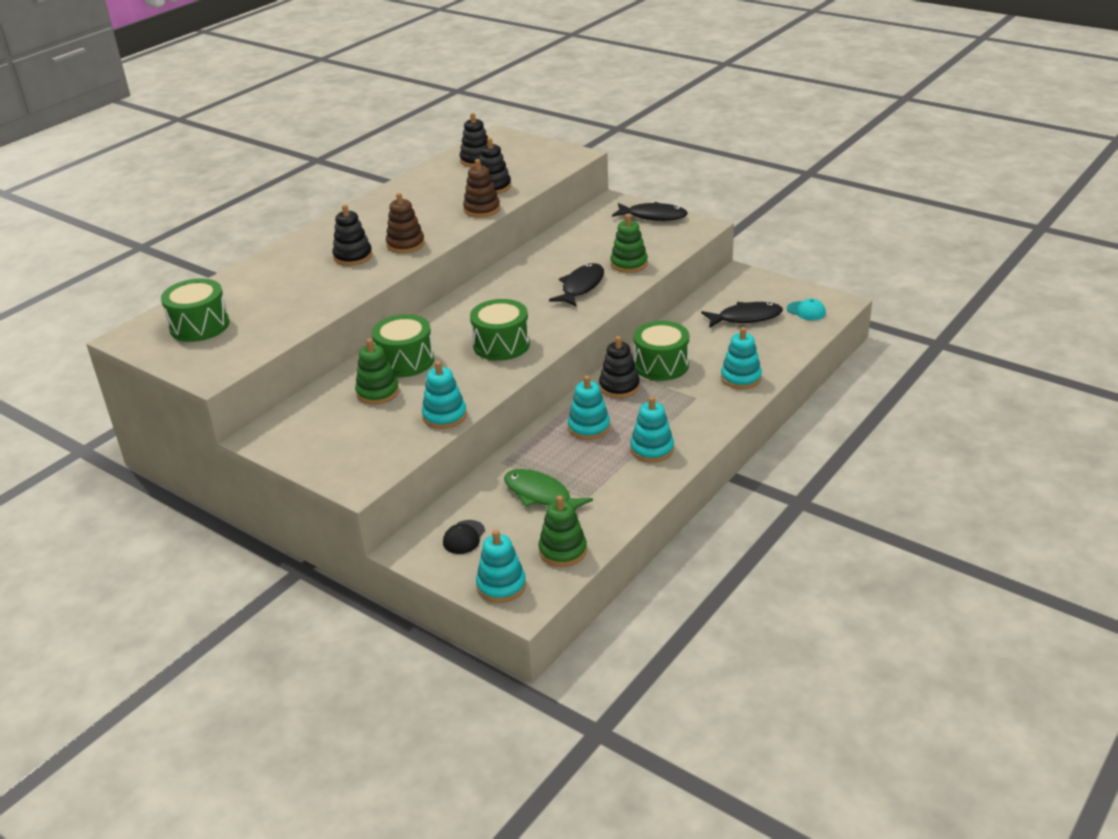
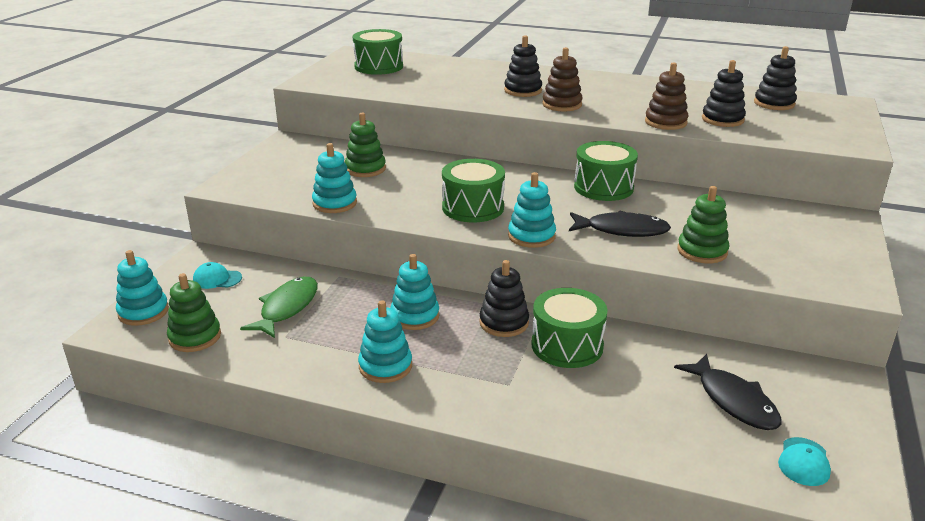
camera: 70 degrees right, 5 degrees down
green drum [372,314,434,377] -> green drum moved to [574,141,638,201]
black cap [443,520,485,554] -> turquoise cap [193,262,242,289]
black fish [612,202,688,221] -> none
turquoise stacking toy [721,327,762,389] -> turquoise stacking toy moved to [508,172,556,248]

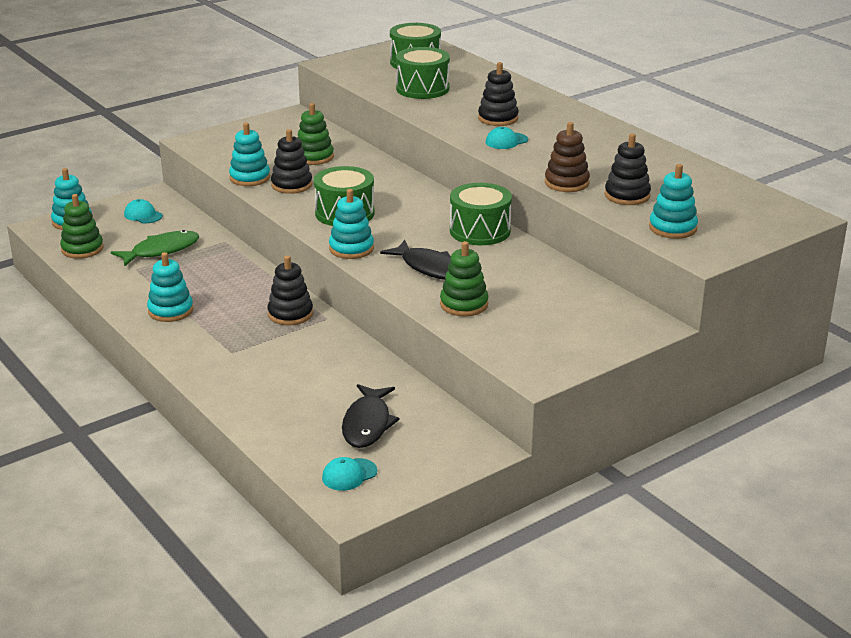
camera: 35 degrees right, 0 degrees up
turquoise stacking toy [390,254,439,330] -> turquoise stacking toy moved to [649,164,698,239]
green drum [531,288,608,368] -> green drum moved to [396,47,450,99]
brown stacking toy [542,47,583,112] -> turquoise cap [486,127,528,149]
black stacking toy [754,46,797,110] -> black stacking toy moved to [271,129,312,194]

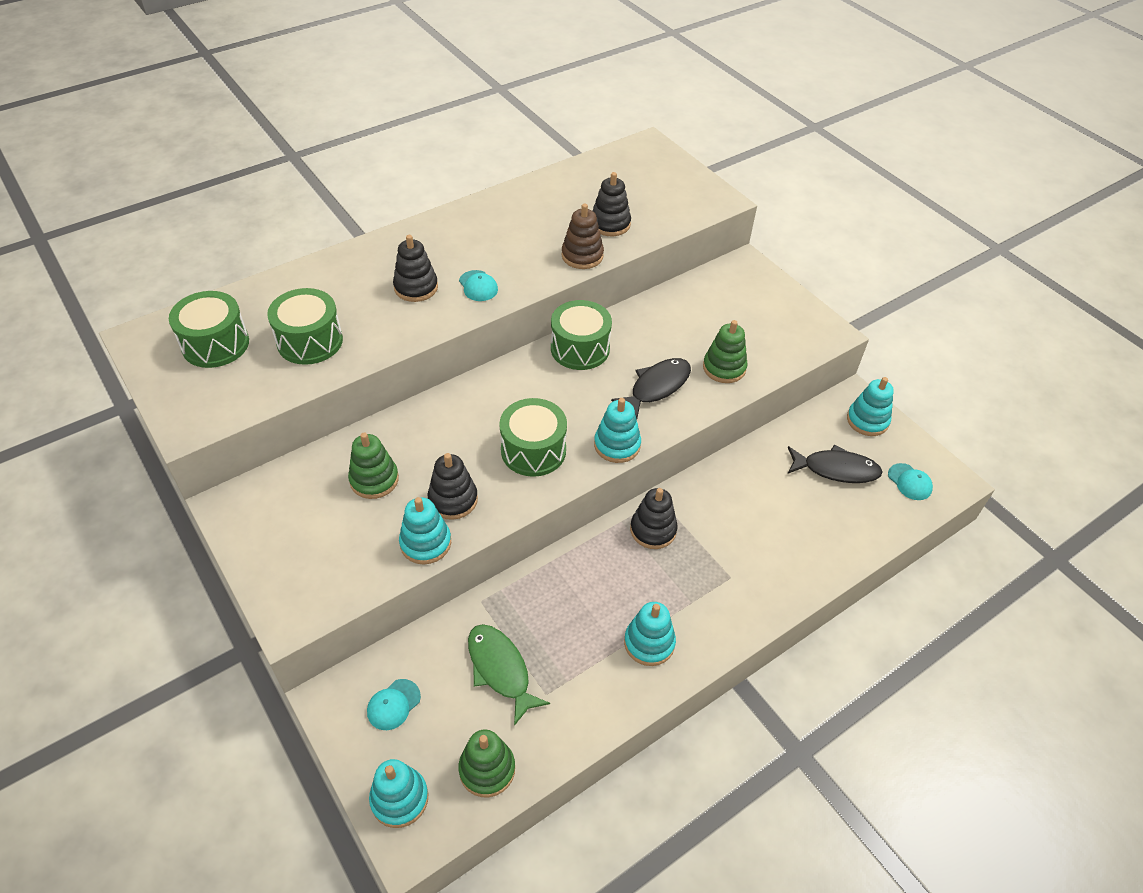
camera: 90 degrees left, 20 degrees up
turquoise stacking toy [649,164,698,239] -> turquoise stacking toy moved to [847,377,894,436]

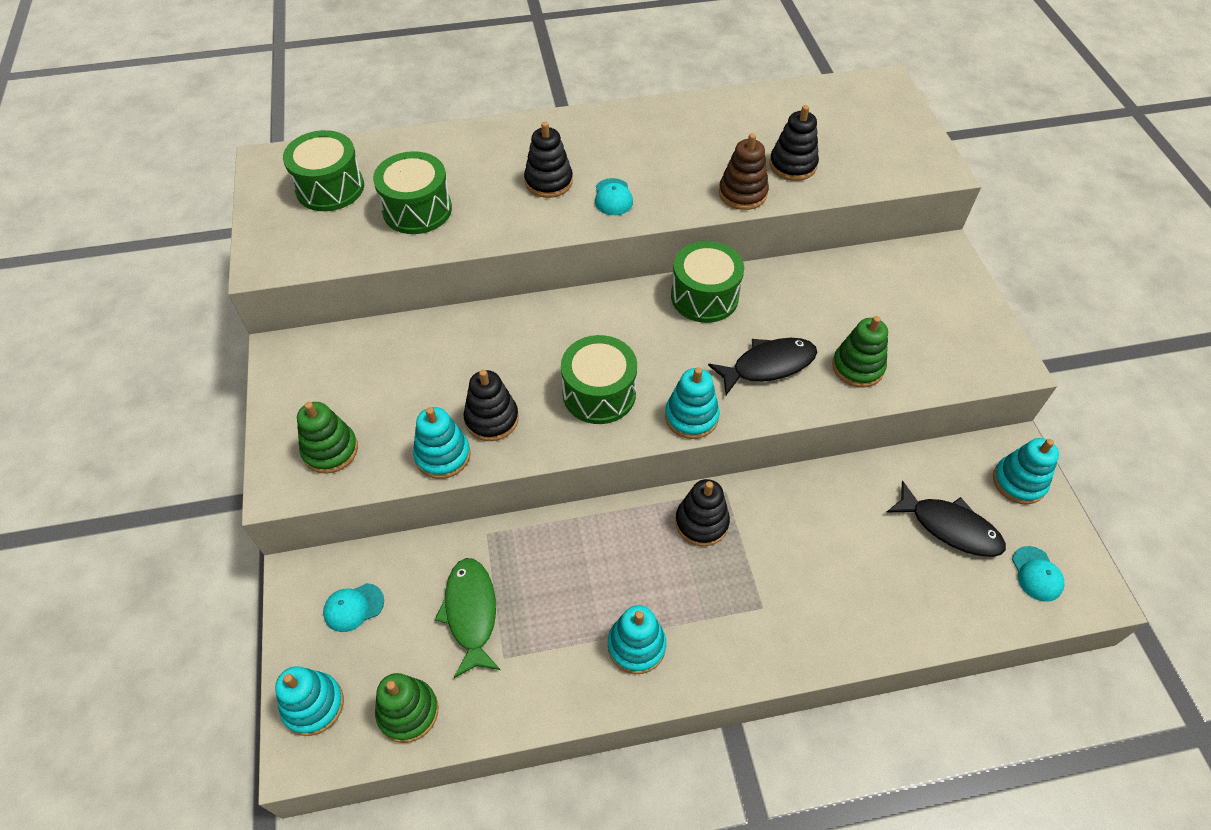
camera: 25 degrees right, 5 degrees up
green stacking toy [348,432,399,499] -> green stacking toy moved to [297,402,358,474]

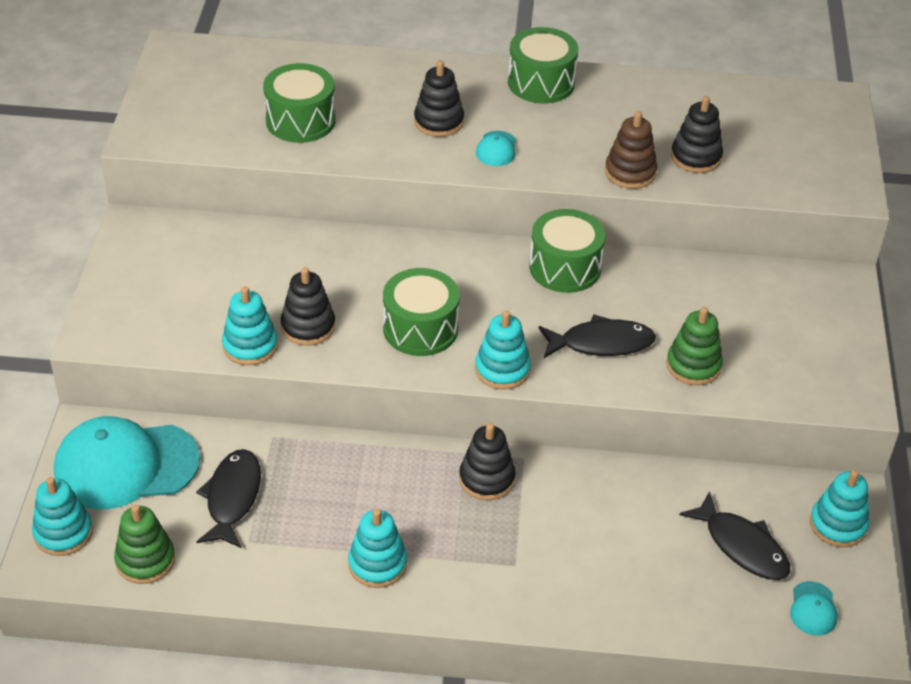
camera: 15 degrees right, 10 degrees down
green drum [283,130,364,211] -> green drum moved to [508,27,578,104]
green stacking toy [297,402,358,474] -> none
turquoise cap [323,583,384,632] -> turquoise cap [54,416,200,509], size x2.42
green fish [435,558,500,678] -> black fish [196,449,261,548]

